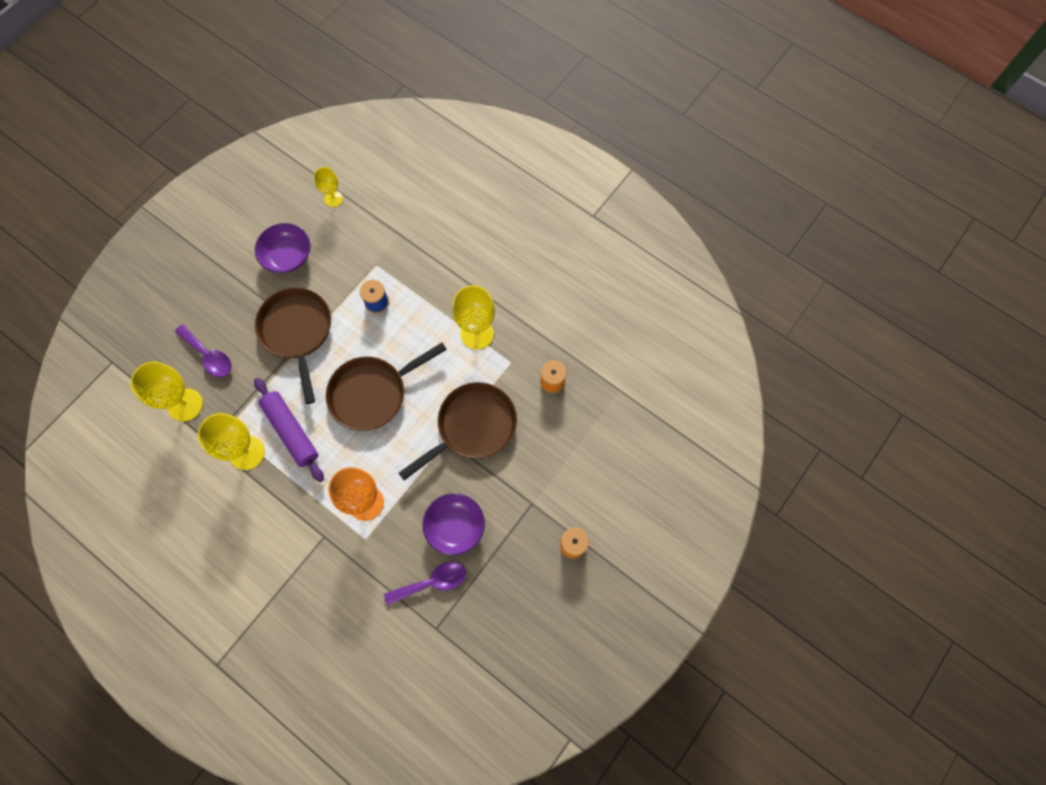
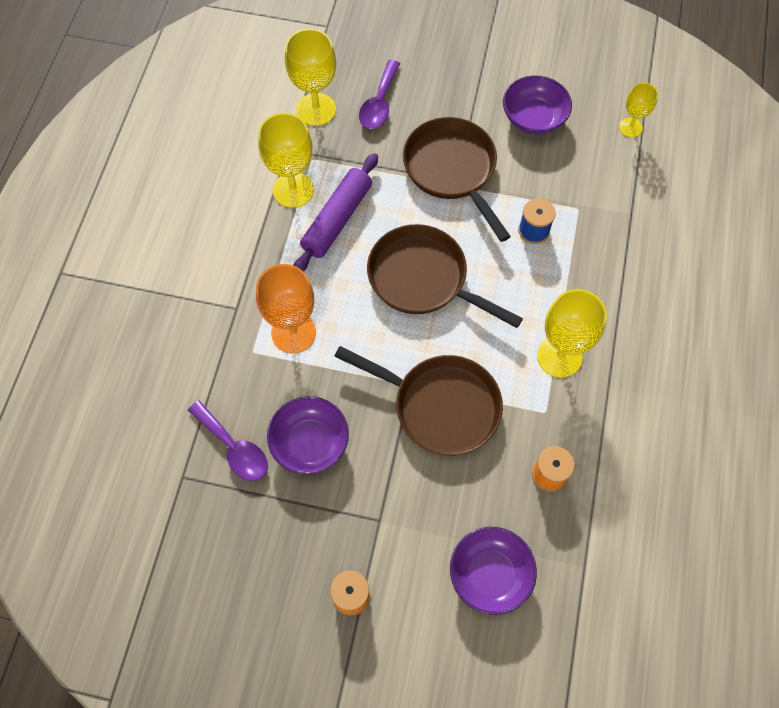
camera: 65 degrees right, 5 degrees down
brown pan [255,287,331,404] -> brown pan turned 75 degrees counterclockwise [403,117,511,242]
none -> purple bowl [450,527,537,615]

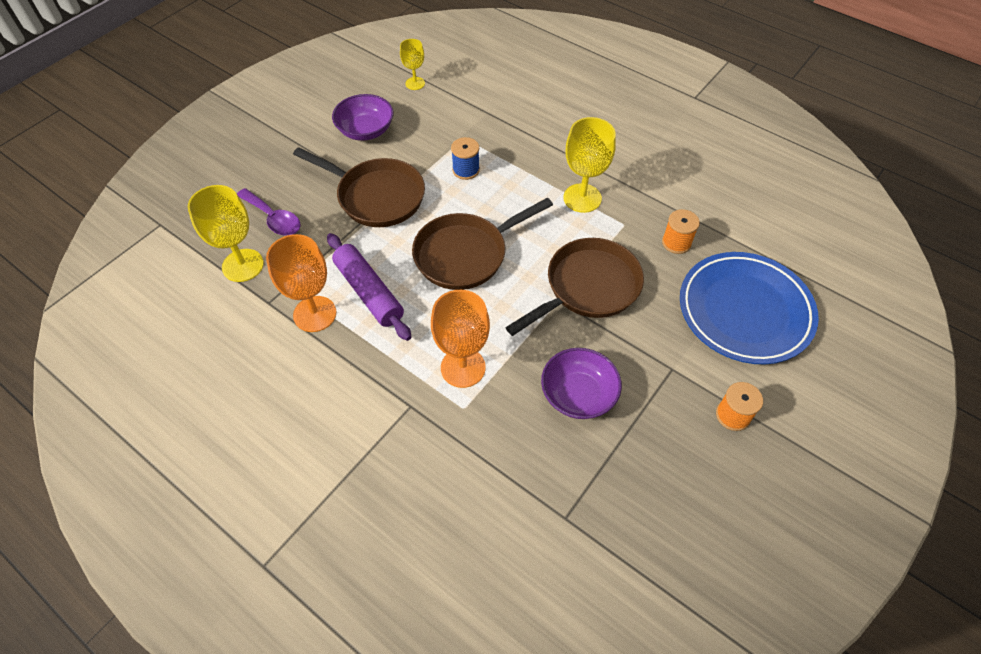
camera: 65 degrees left, 10 degrees down
purple spoon [188,401,268,481] -> none
yellow goblet [258,113,314,208] -> orange goblet [266,234,336,332]
brown pan [403,117,511,242] -> brown pan turned 150 degrees counterclockwise [293,147,425,227]
purple bowl [450,527,537,615] -> blue plate [680,252,819,364]

